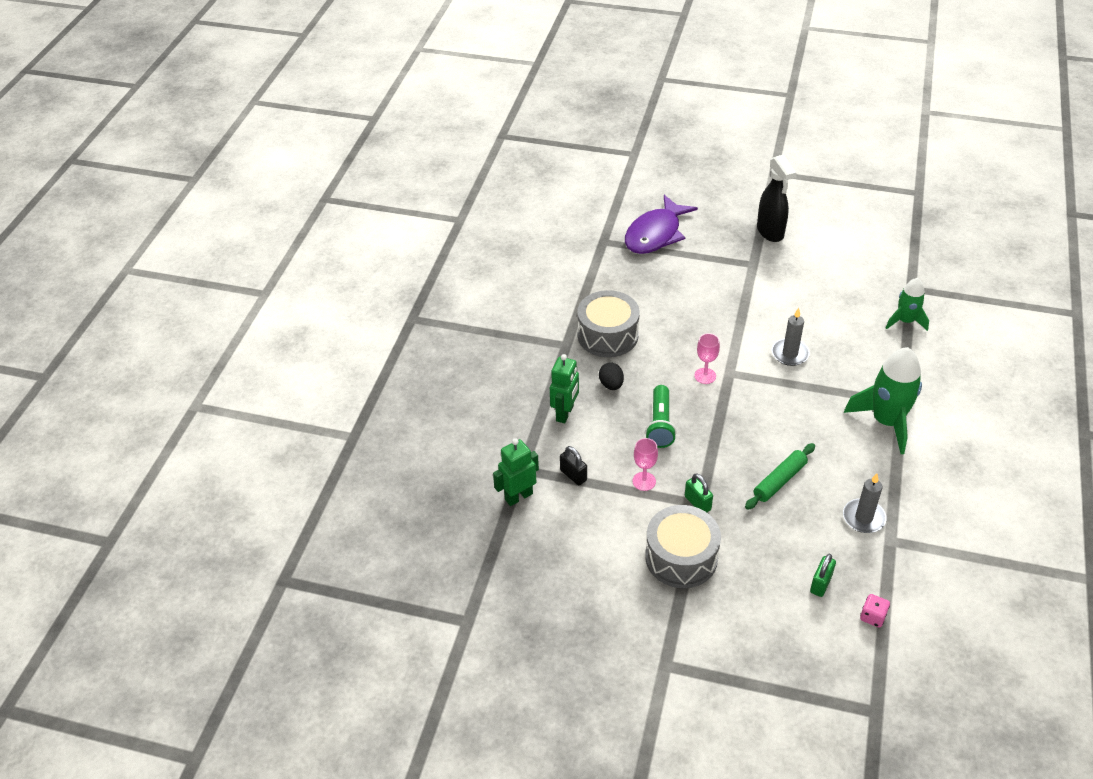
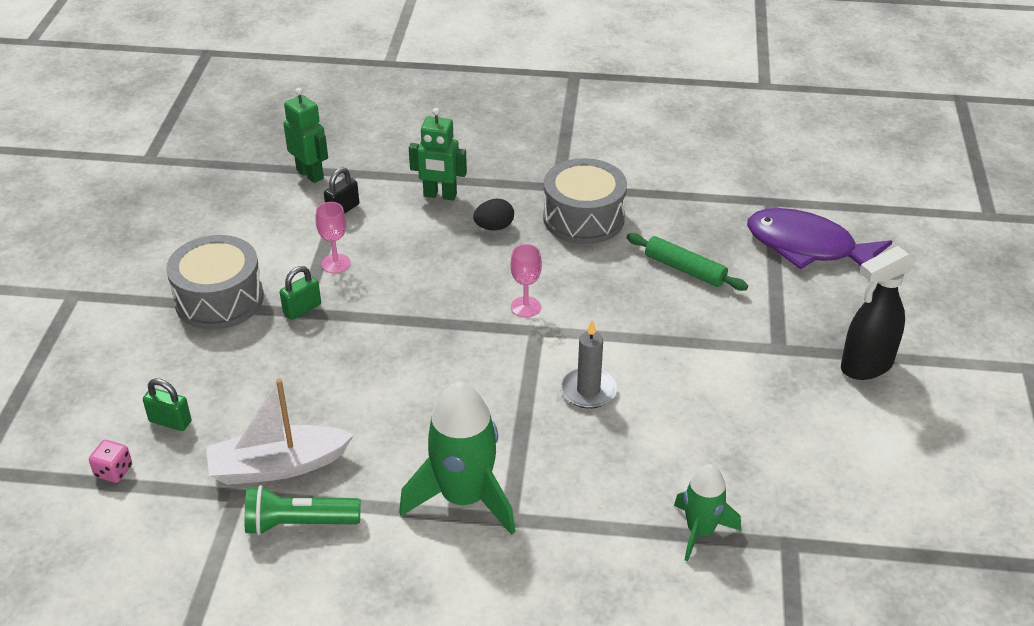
camera: 80 degrees right, 5 degrees down
green flashlight [645,385,677,448] -> green flashlight moved to [244,485,361,535]
green rolling pin [745,443,815,510] -> green rolling pin moved to [627,233,748,291]
grey candle [843,473,887,533] -> white boat [206,379,354,485]

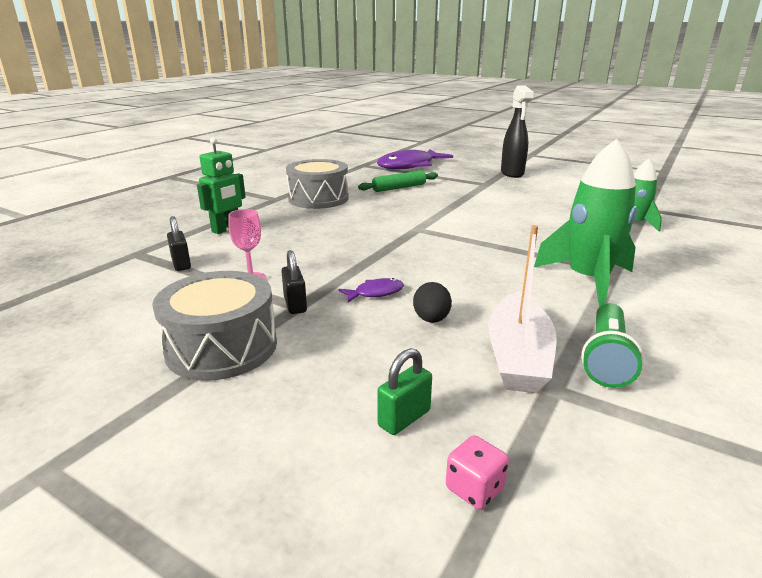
camera: 65 degrees left, 15 degrees down
green padlock [280,266,321,320] -> black padlock [281,250,307,314]
green robot [284,88,328,183] -> none
black egg [473,199,514,231] -> black egg moved to [413,282,452,323]
pink goblet [511,244,542,318] -> none
grey candle [560,320,617,409] -> none
none -> purple fish [338,278,404,303]

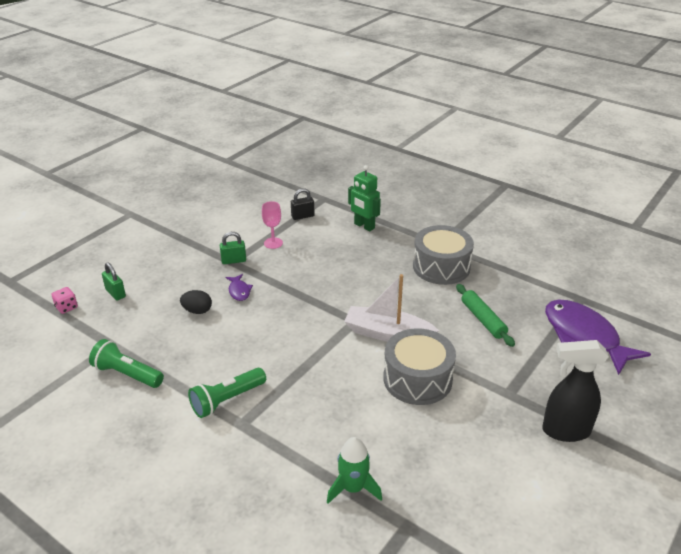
camera: 95 degrees right, 10 degrees up
grey drum [152,271,277,381] -> grey drum moved to [383,328,456,405]
black padlock [281,250,307,314] -> green padlock [220,232,246,264]
white boat [488,225,557,393] -> white boat moved to [344,274,439,342]
green rocket [534,139,637,307] -> green flashlight [188,368,266,418]

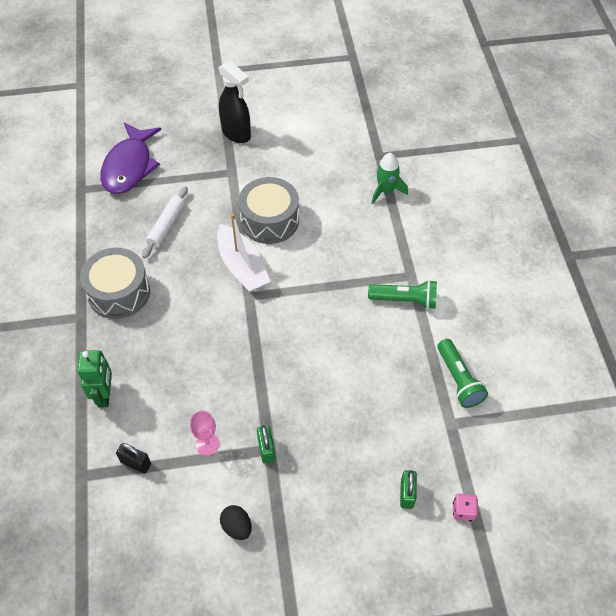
camera: 135 degrees left, 20 degrees up
black egg [180,290,212,314] -> black egg moved to [220,505,252,540]
green padlock [220,232,246,264] -> green padlock turned 45 degrees clockwise [257,425,275,464]
purple fish [225,274,253,301] -> none
green rolling pin [456,284,515,347] -> white rolling pin [142,186,188,258]

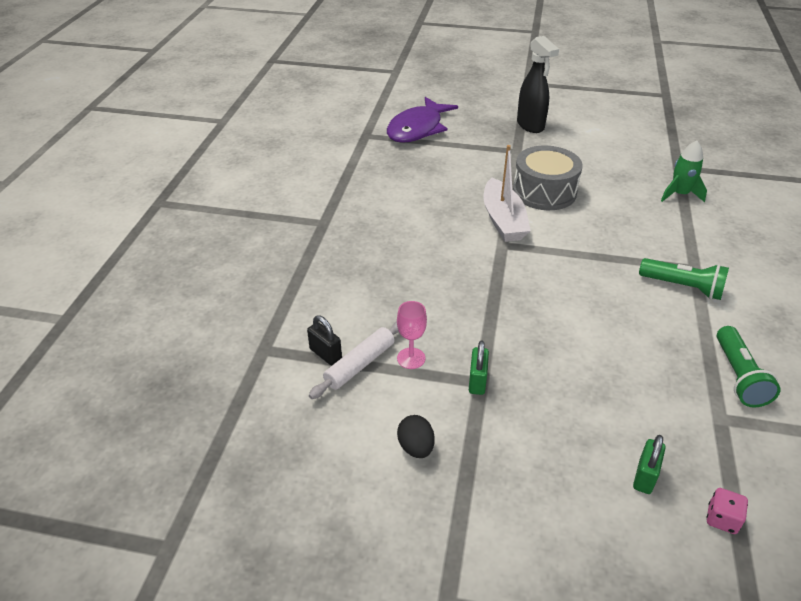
camera: 20 degrees right, 15 degrees down
green robot [77,350,112,408] -> none
grey drum [80,248,150,319] -> none
white rolling pin [142,186,188,258] -> white rolling pin moved to [309,321,399,399]

